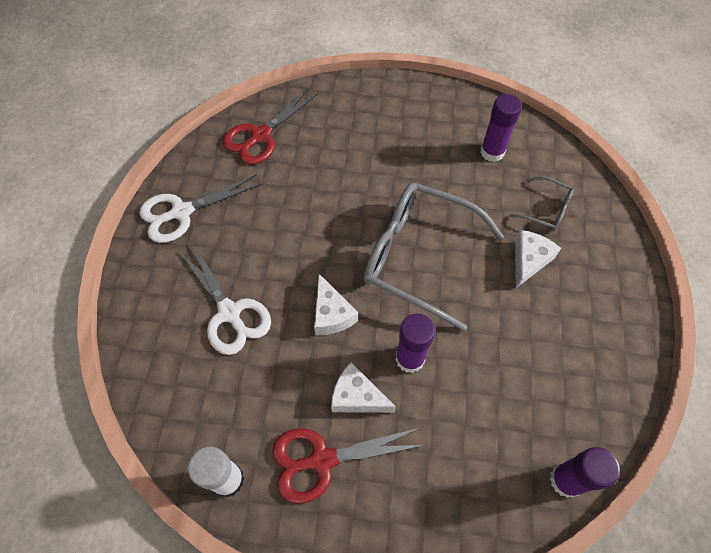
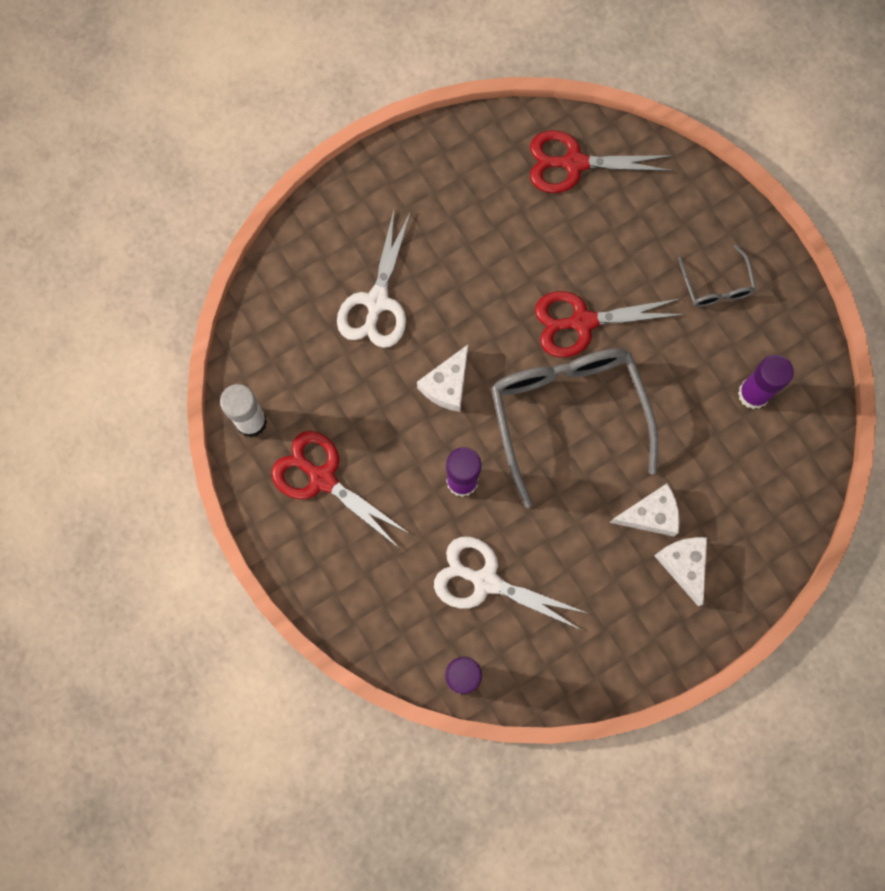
camera: 50 degrees right, 15 degrees up
white scissors [139,174,262,243] -> white scissors moved to [434,536,587,631]
white cheese [331,362,396,413] -> white cheese moved to [654,537,707,606]
grey glasses [509,176,574,231] -> grey glasses moved to [678,245,756,307]
none -> red scissors [535,291,685,357]

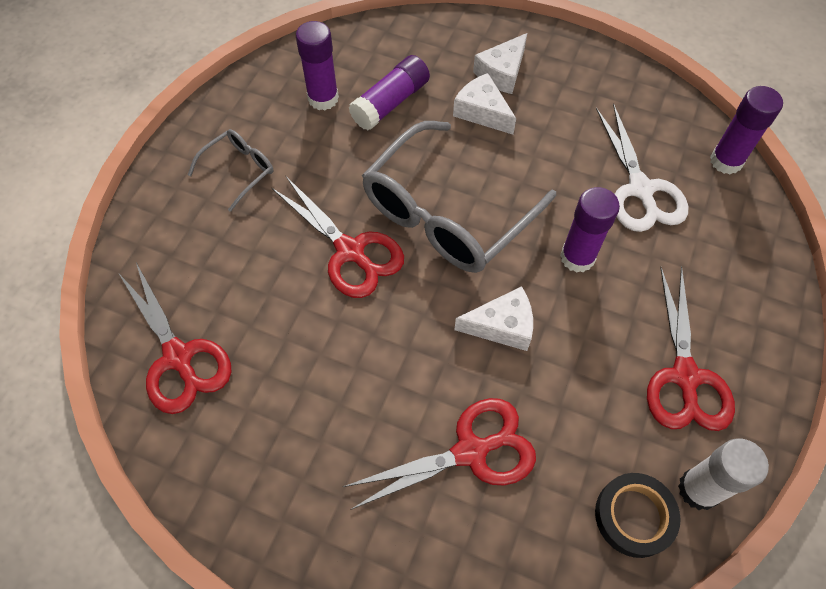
camera: 125 degrees left, 15 degrees down
white scissors [337,210,411,348] -> red scissors [343,398,536,510]
none -> purple glue stick [349,55,430,130]
none -> black tape [595,473,681,558]

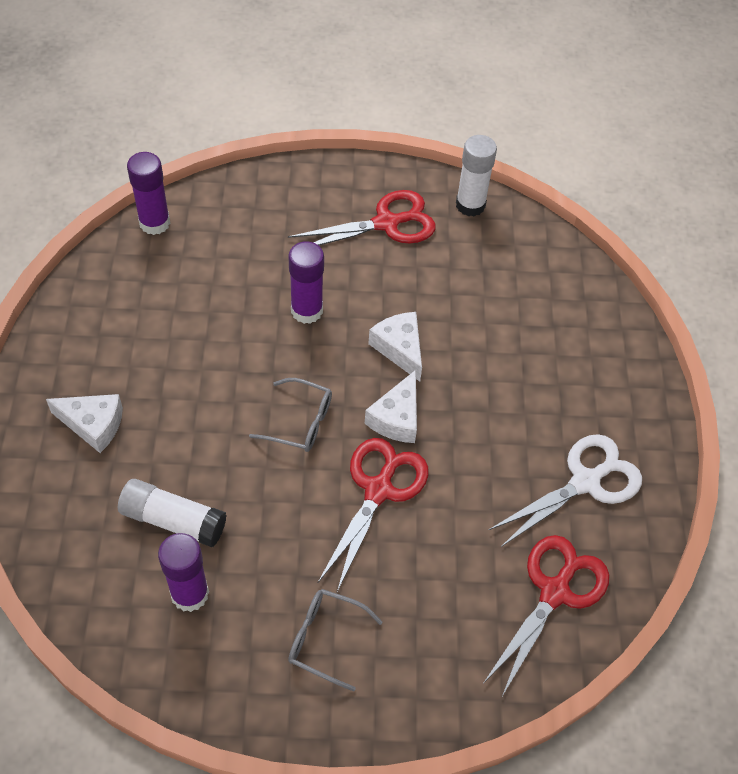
camera: 115 degrees left, 5 degrees down
red scissors [343,398,536,510] -> none
purple glue stick [349,55,430,130] -> white glue stick [118,479,227,547]
grey glasses [362,121,556,273] -> grey glasses [249,378,332,452], size x0.47
white cheese [453,73,516,134] -> white cheese moved to [365,370,417,443]
black tape [595,473,681,558] -> none
white scissors [596,103,688,232] -> white scissors moved to [489,434,642,547]

